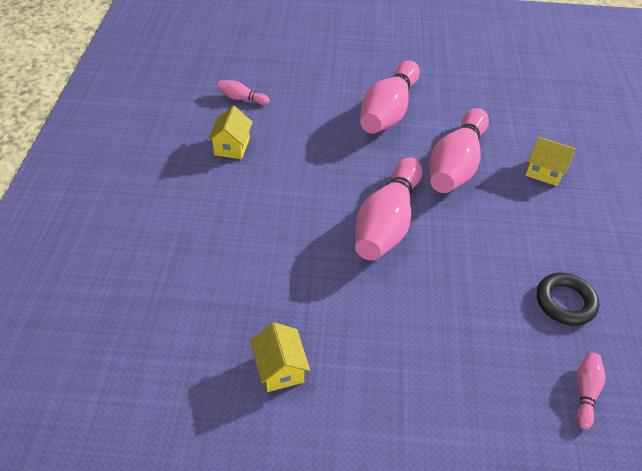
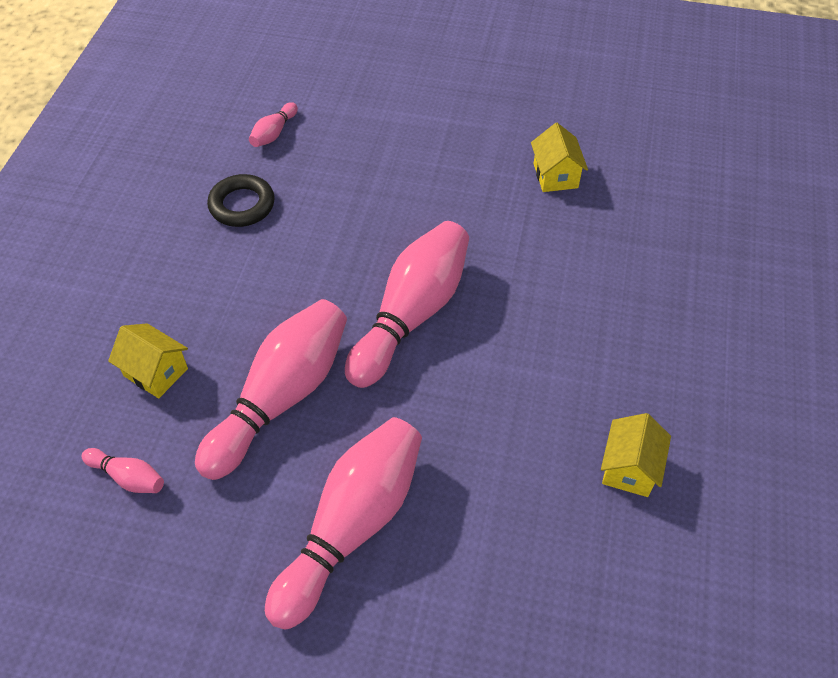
camera: 170 degrees left, 5 degrees up
pink bowling pin [217,80,270,105] -> pink bowling pin moved to [82,448,164,493]

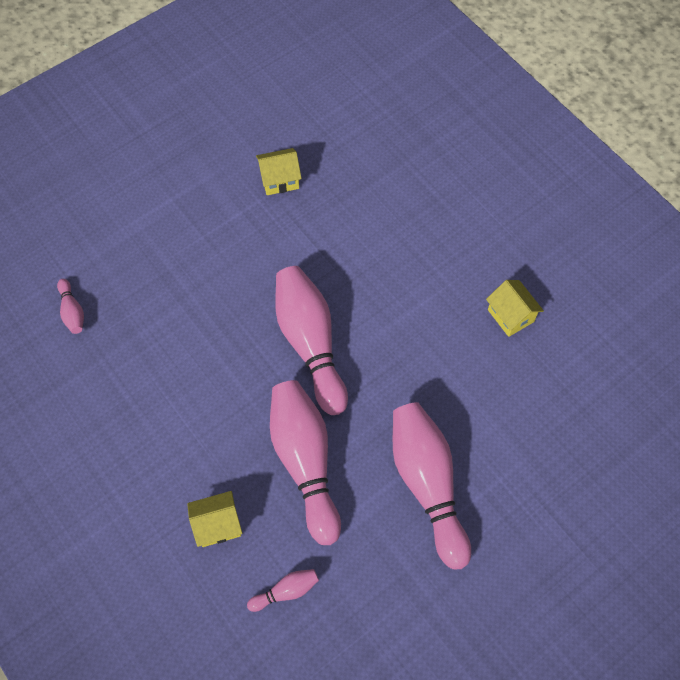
camera: 50 degrees left, 10 degrees up
black ring [207,174,275,227] -> none
yellow house [531,123,588,192] -> yellow house turned 45 degrees counterclockwise [256,148,302,195]

